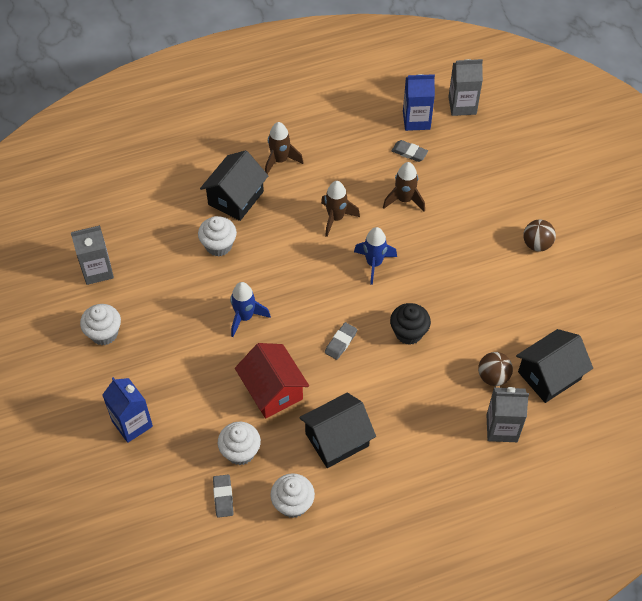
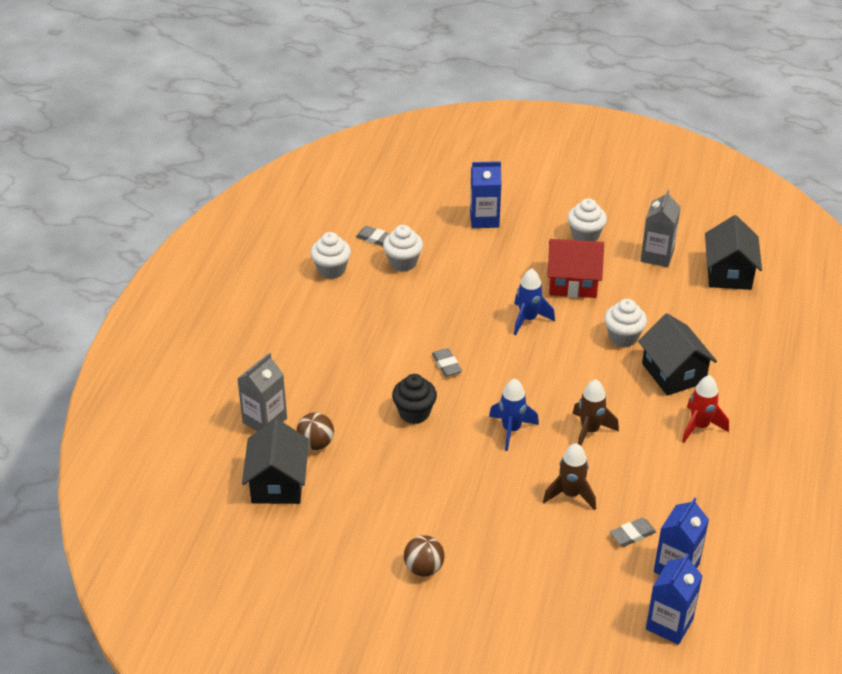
camera: 125 degrees right, 15 degrees down
red house [235,343,309,418] -> red house moved to [547,239,604,298]
brown rocket [265,122,304,174] -> red rocket [682,375,729,443]
black house [299,393,376,468] -> black house moved to [705,215,762,290]
grey carton [448,59,483,116] -> blue carton [646,553,702,645]

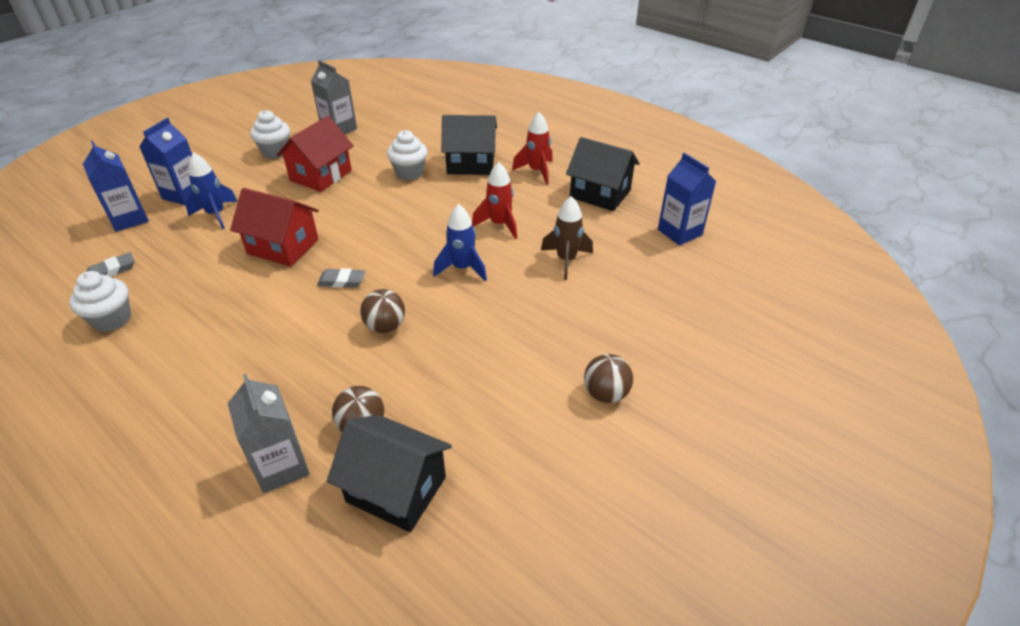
camera: 65 degrees left, 0 degrees up
white cupcake [383,225,423,272] -> none
black cupcake [392,374,437,424] -> brown ball [360,289,405,333]
blue rocket [514,268,555,335] -> blue rocket moved to [185,153,238,229]
brown rocket [572,379,619,446] -> red rocket [472,162,517,239]
grey eraser [610,518,656,547] -> none
blue carton [646,553,702,645] -> blue carton moved to [83,141,149,232]
black house [705,215,762,290] -> black house moved to [566,137,640,211]
none -> red house [230,188,319,266]

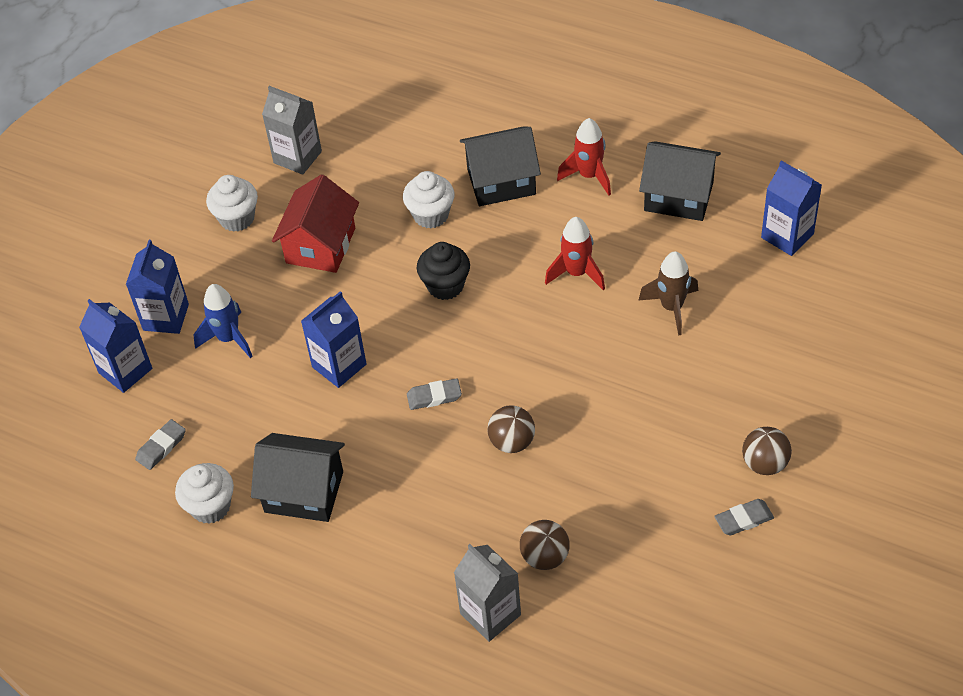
camera: 10 degrees left, 10 degrees up
red house [230,188,319,266] -> blue carton [301,291,366,388]
black house [327,415,452,532] -> black house moved to [251,433,345,522]
blue rocket [433,204,487,281] -> none
none -> black cupcake [417,242,470,300]
none -> grey eraser [714,499,774,535]

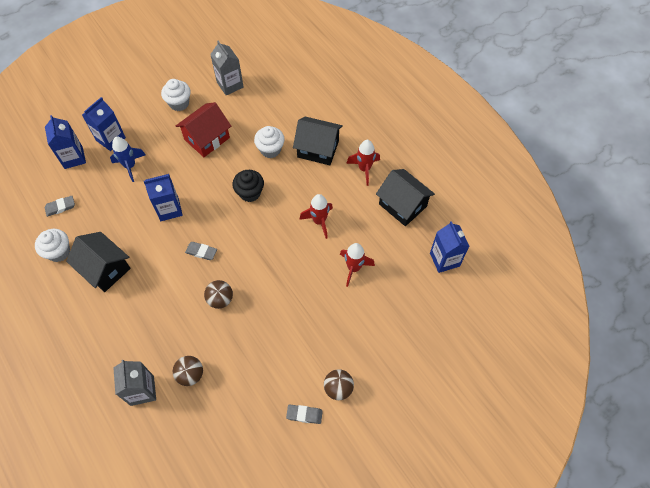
camera: 25 degrees right, 10 degrees up
brown rocket [638,251,698,335] -> red rocket [340,243,375,287]

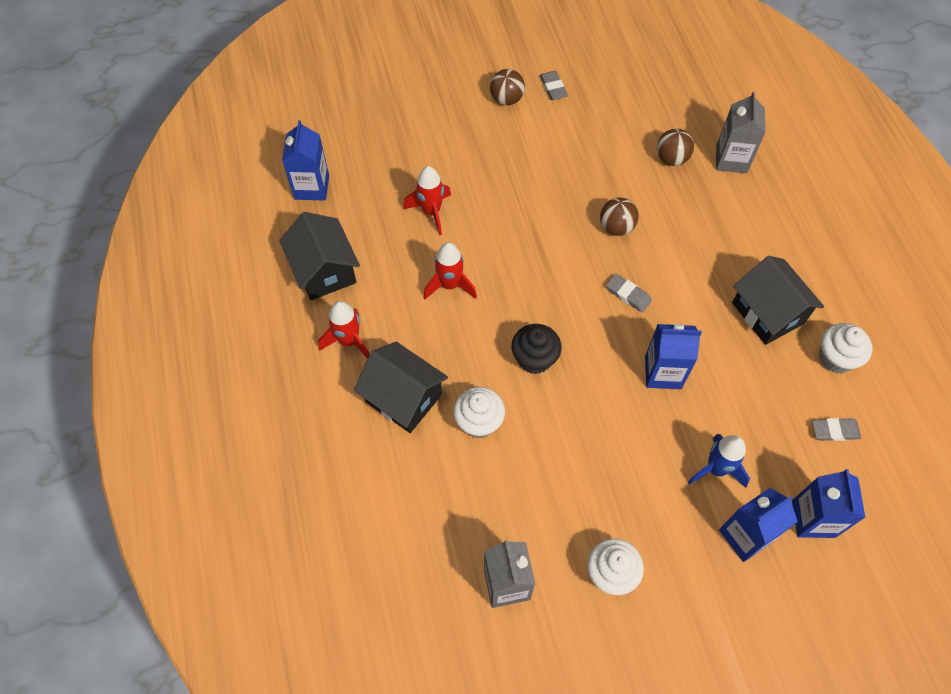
camera: 160 degrees left, 0 degrees up
red house [176,102,231,157] -> none
grey eraser [286,404,323,424] -> grey eraser turned 45 degrees clockwise [540,71,568,100]

